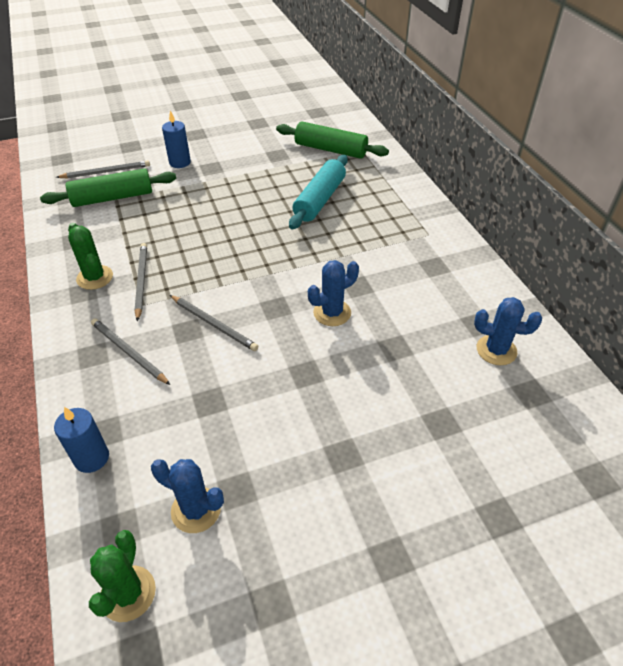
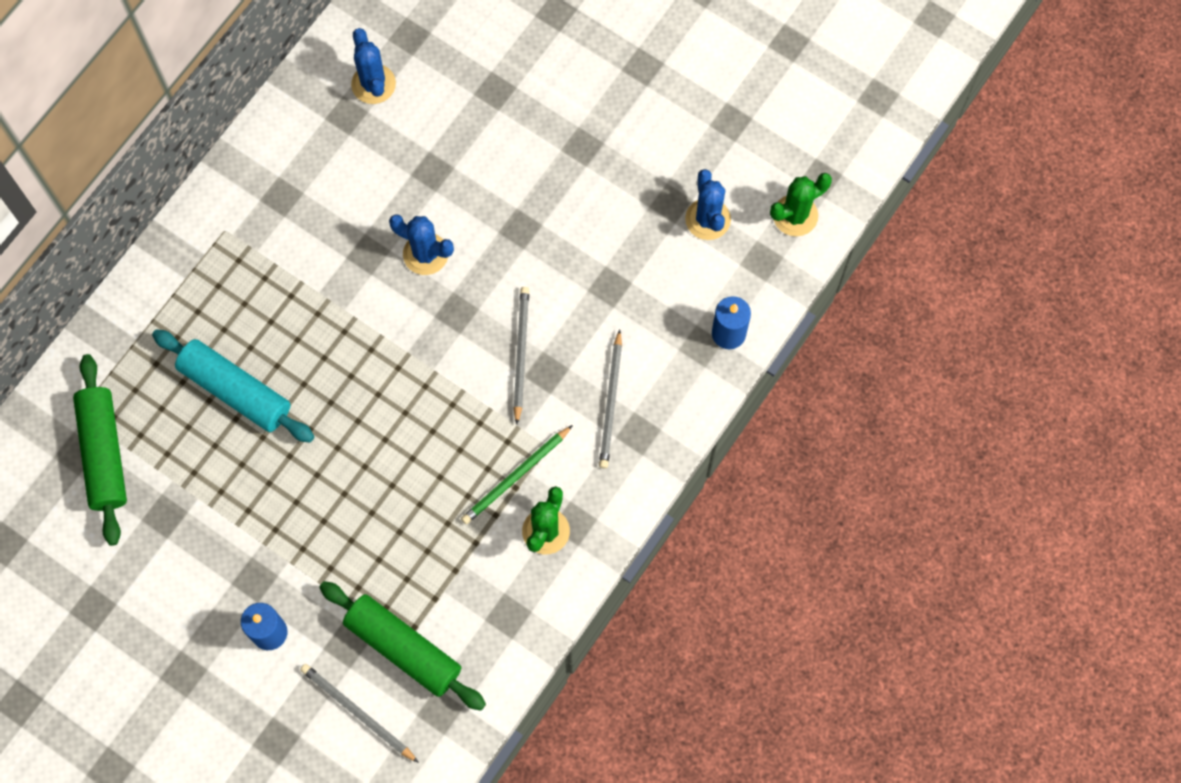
camera: 125 degrees left, 25 degrees up
grey pencil [134,243,147,321] -> green pencil [461,425,573,524]
turquoise rolling pin [289,155,348,229] -> turquoise rolling pin turned 45 degrees clockwise [152,329,315,443]

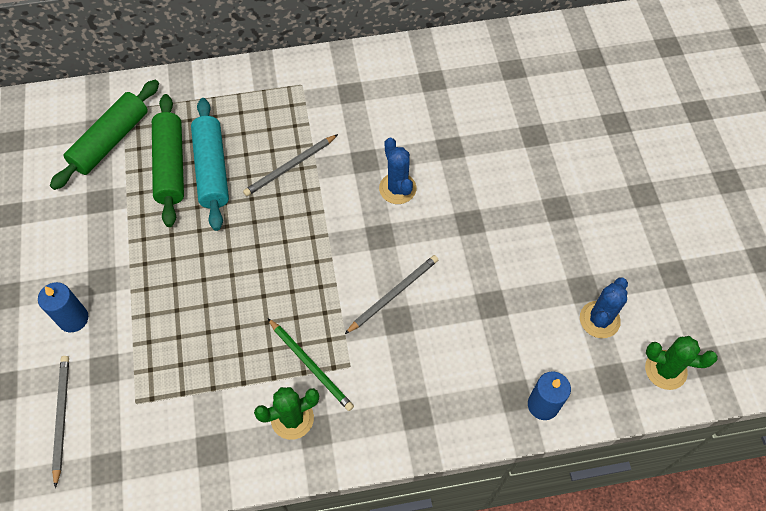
camera: 45 degrees right, 10 degrees down
green rolling pin [319,581,486,711] -> green rolling pin moved to [152,94,184,227]
blue cactus [351,28,396,104] -> none
green pencil [461,425,573,524] -> green pencil turned 135 degrees counterclockwise [268,318,354,411]
grey pencil [599,329,622,468] -> grey pencil moved to [243,134,338,196]

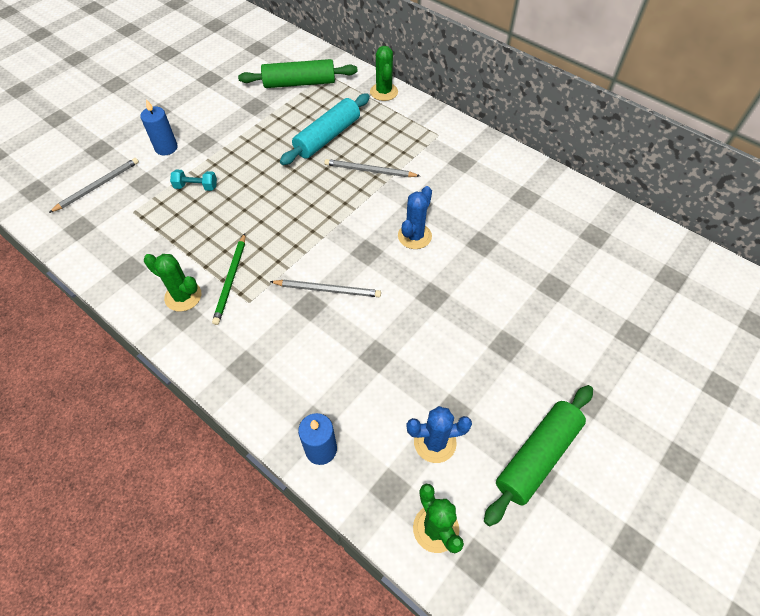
camera: 50 degrees right, 5 degrees down
green rolling pin [152,94,184,227] -> green rolling pin moved to [484,385,593,526]
none -> turquoise dumbbell [170,170,217,191]
none -> green cactus [370,46,398,101]

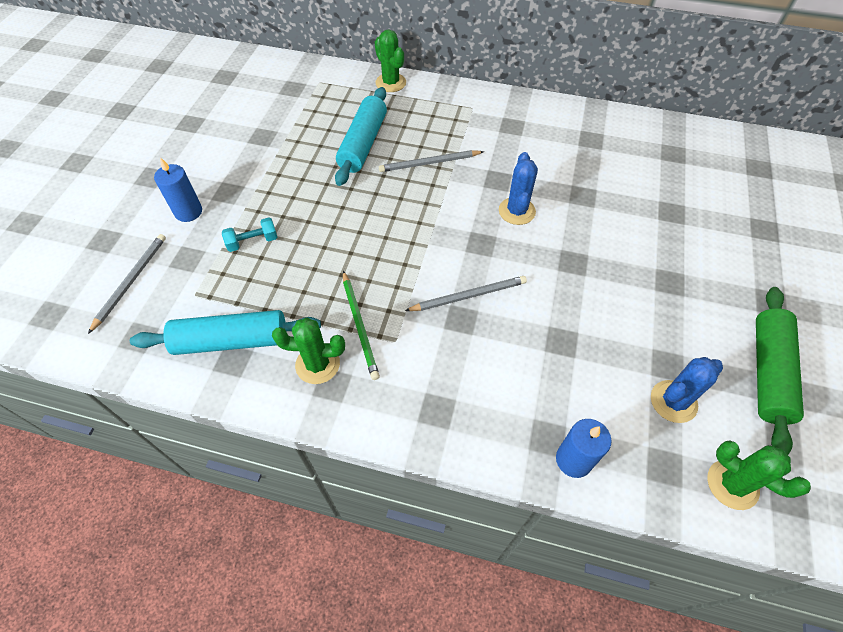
camera: 25 degrees left, 0 degrees up
green rolling pin [238,59,358,88] -> none
none -> turquoise rolling pin [130,310,321,355]

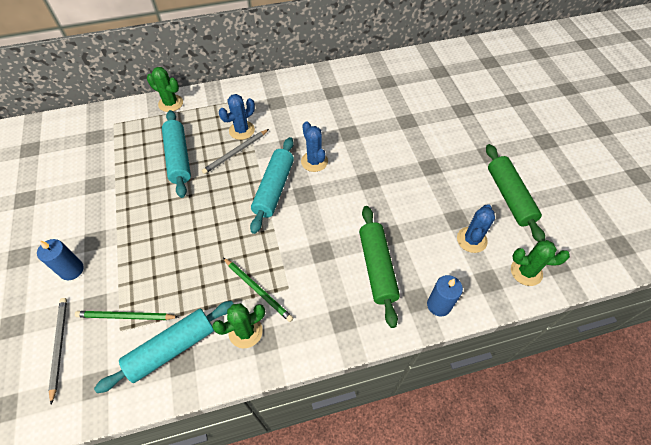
camera: 30 degrees left, 0 degrees up
turquoise dumbbell [222,218,277,252] -> none
grey pencil [405,276,527,311] -> none
none -> green pencil [75,311,179,320]
none -> blue cactus [219,94,255,140]
none -> turquoise rolling pin [250,137,294,234]
none -> green rolling pin [359,206,400,328]

